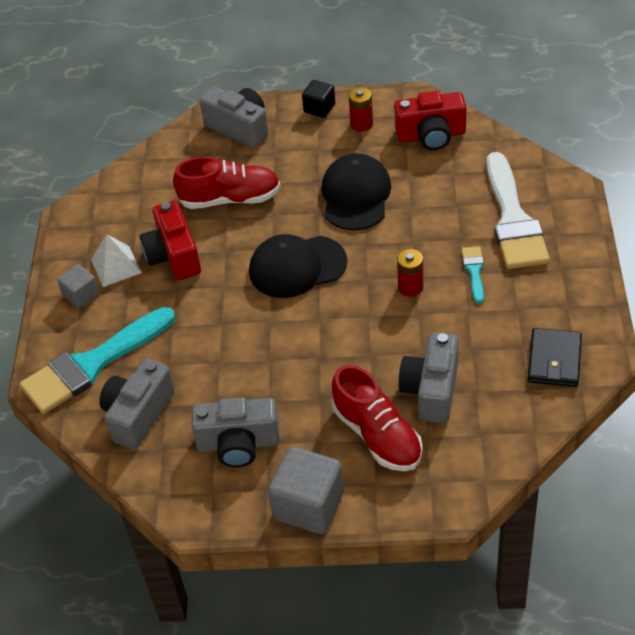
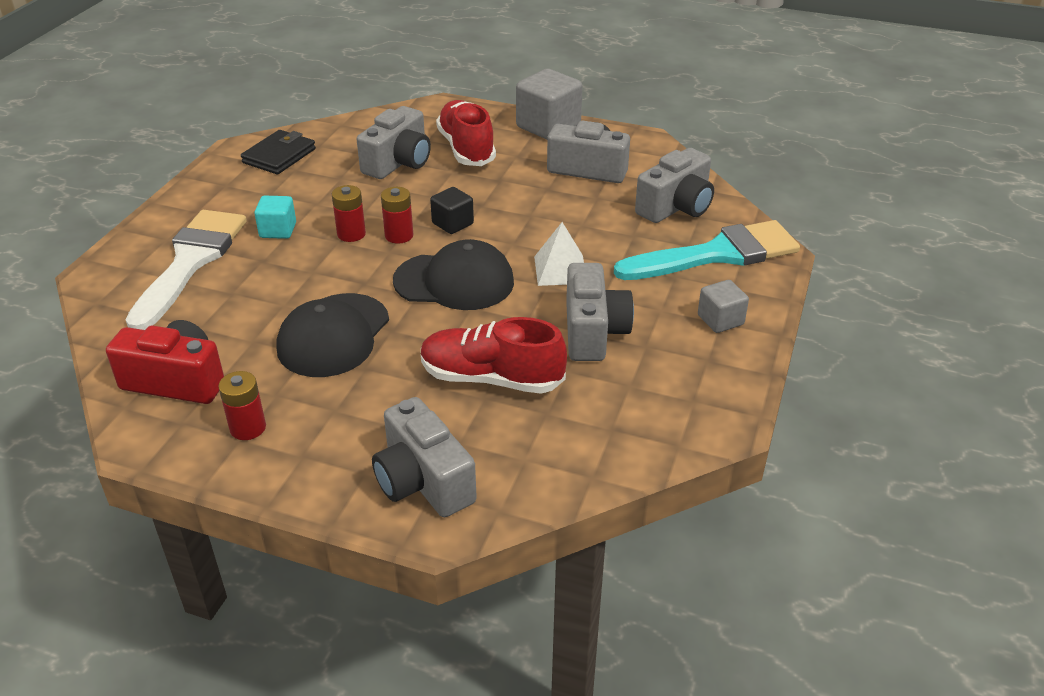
camera: 165 degrees left, 10 degrees down
white pyramid [91,234,142,287] -> white pyramid moved to [534,222,584,286]
red camera [140,201,201,280] -> grey camera [566,263,634,361]
black cube [302,80,335,118] -> black cube moved to [430,187,474,234]
turquoise brush [461,246,484,304] -> turquoise cube [254,196,296,239]
none -> red battery [381,187,413,244]

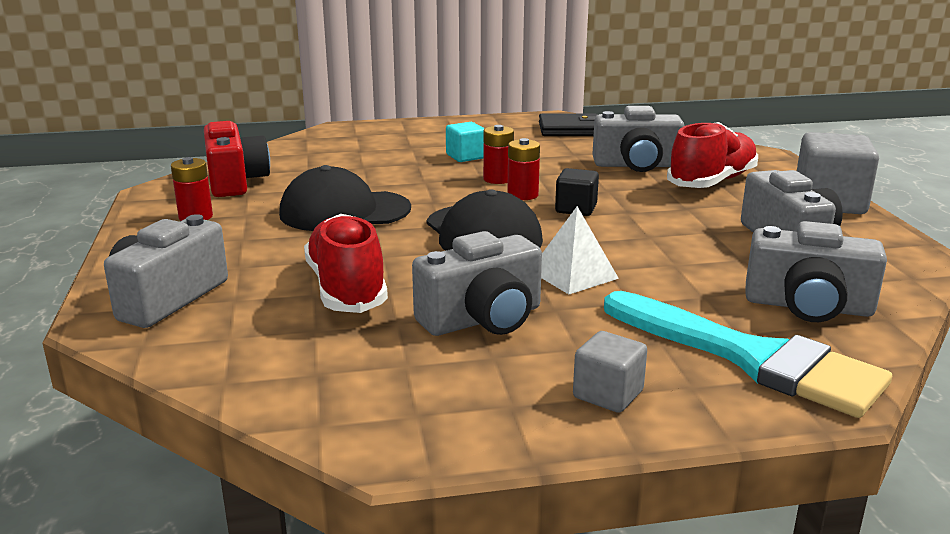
camera: 60 degrees right, 15 degrees down
white brush [126,210,247,330] -> none

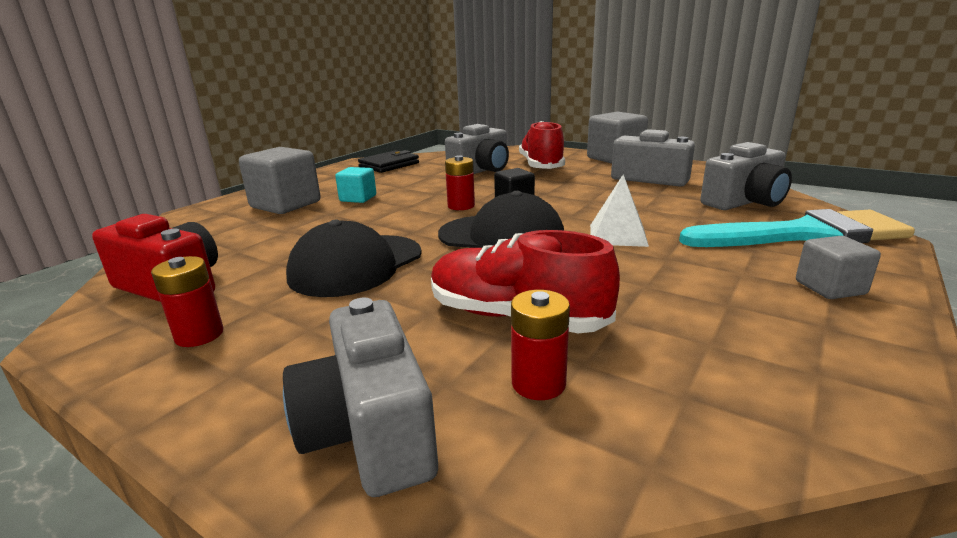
camera: 45 degrees left, 0 degrees up
grey camera [412,231,542,336] -> none
red battery [483,125,514,184] -> red battery moved to [511,290,570,400]
none -> grey cube [239,147,320,214]

